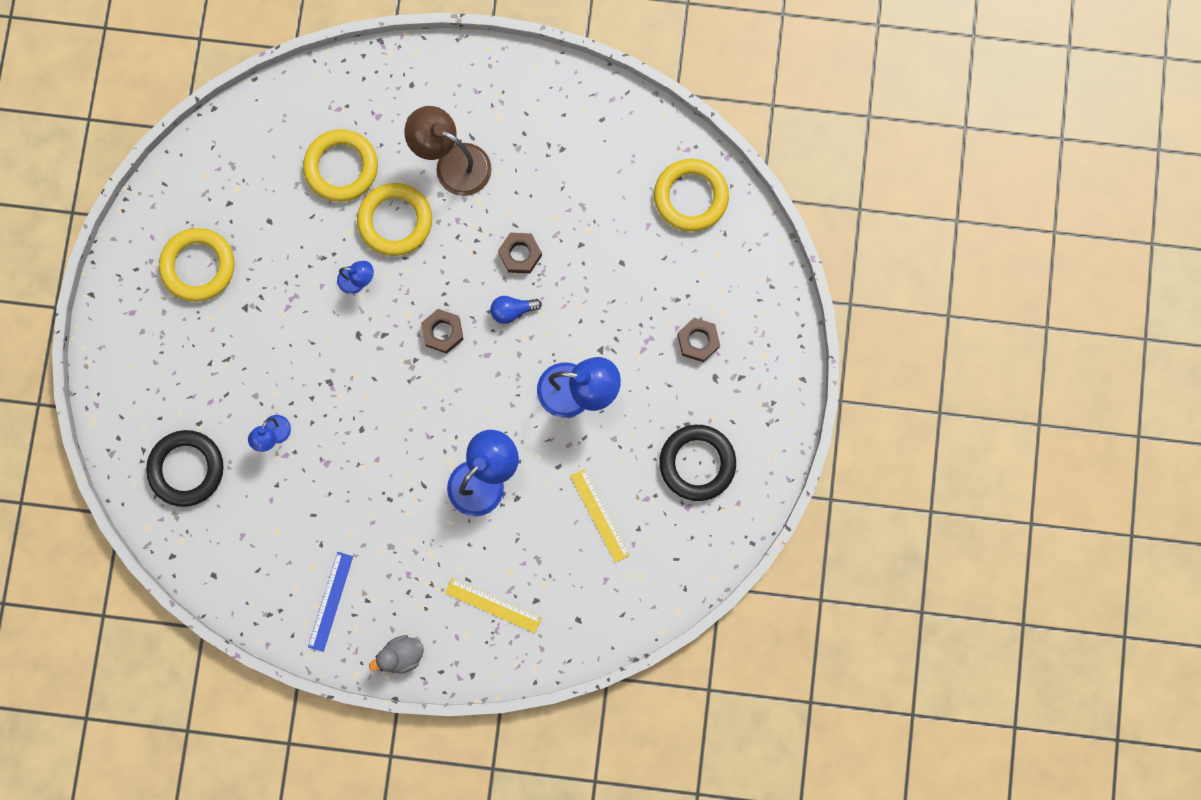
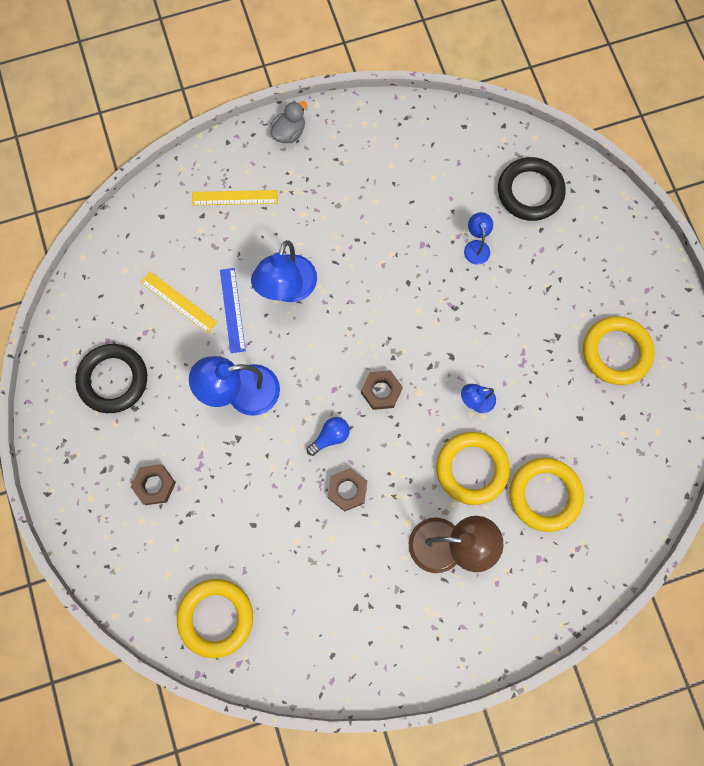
camera: 155 degrees right, 5 degrees down
blue ruler [308,552,353,652] -> blue ruler moved to [220,268,246,353]

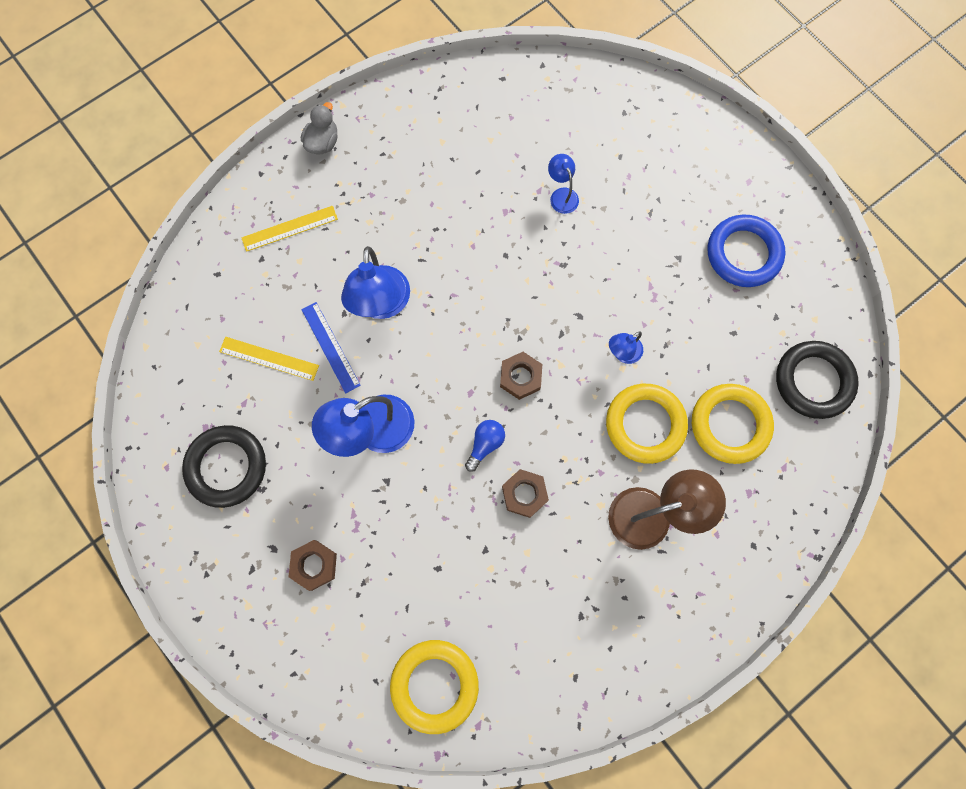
camera: 20 degrees left, 0 degrees up
black ring [498,157,566,221] -> black ring moved to [776,341,859,419]
yellow ring [583,316,655,385] -> blue ring [708,215,785,287]

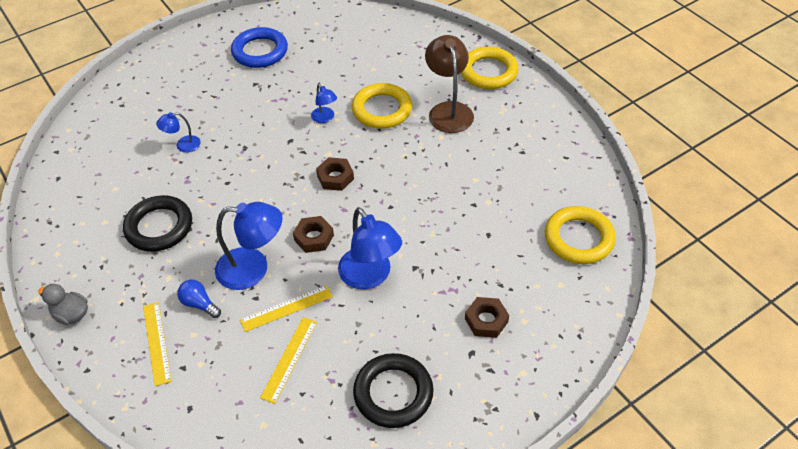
camera: 85 degrees left, 25 degrees down
blue ruler [301,302,361,393] -> yellow ruler [240,285,333,332]
blue light bulb [465,420,505,472] -> blue light bulb moved to [177,280,221,318]
brown nut [502,469,549,518] -> brown nut moved to [293,216,334,253]
yellow ring [692,384,774,464] -> yellow ring moved to [461,47,519,89]
black ring [776,341,859,419] -> black ring moved to [123,195,192,252]

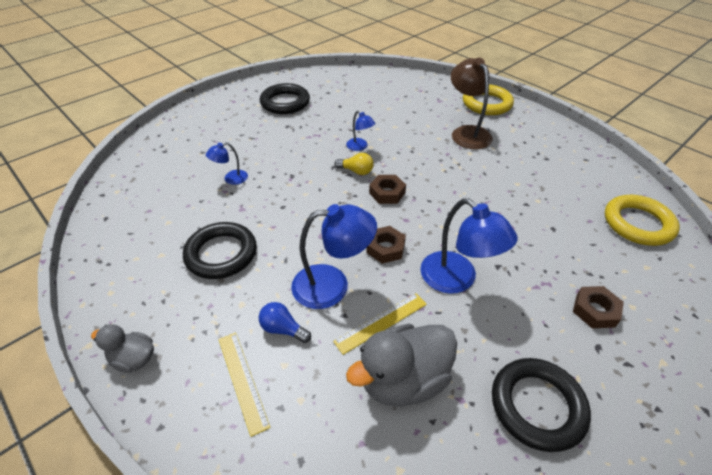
camera: 10 degrees left, 5 degrees down
blue ring [231,27,288,68] -> black ring [260,83,310,114]
yellow ruler [260,317,317,404] -> grey duck [346,324,457,407]
yellow ring [352,83,412,129] -> none
none -> yellow light bulb [335,153,374,175]

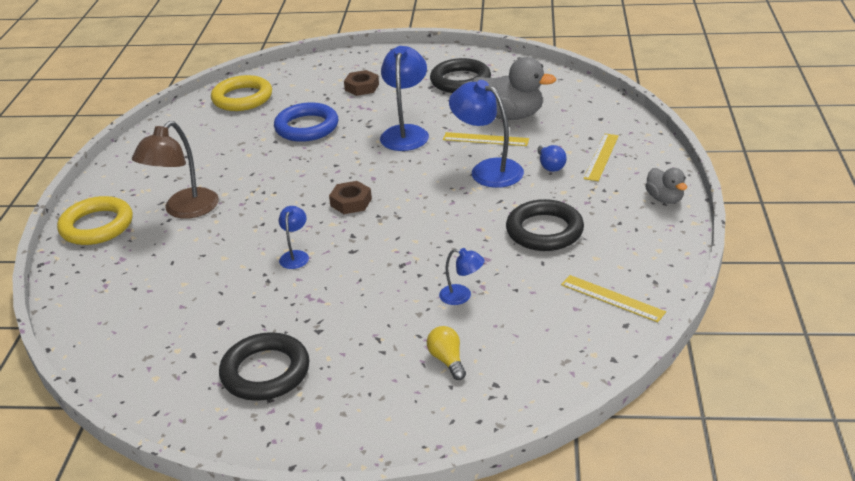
camera: 130 degrees left, 10 degrees down
yellow light bulb [335,153,374,175] -> yellow light bulb moved to [427,326,466,380]
brown nut [366,226,406,264] -> none
none -> blue ring [274,102,338,142]
none -> yellow ruler [561,275,666,322]

